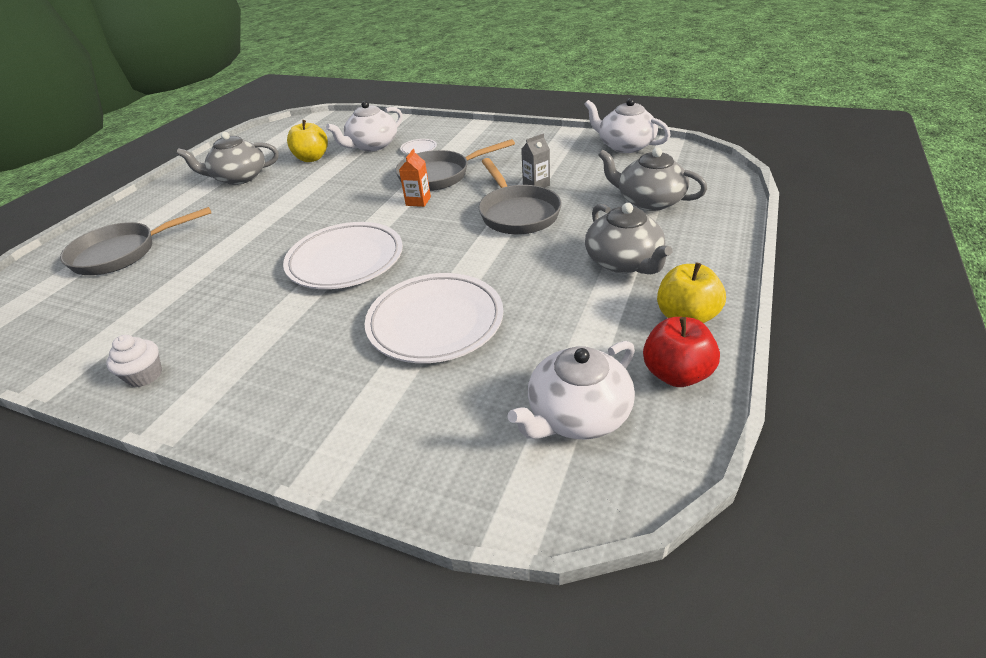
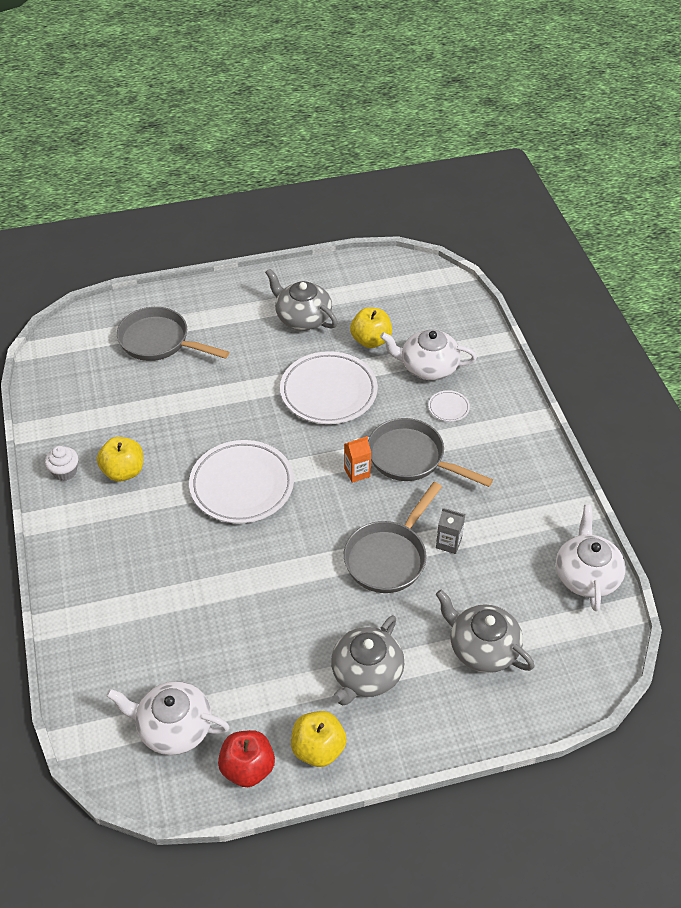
camera: 50 degrees right, 10 degrees up
white plate [365,273,504,363] -> white plate moved to [280,351,378,424]
grey teapot [598,148,707,211] -> grey teapot turned 45 degrees counterclockwise [435,590,535,673]
none -> yellow apple [97,437,143,482]

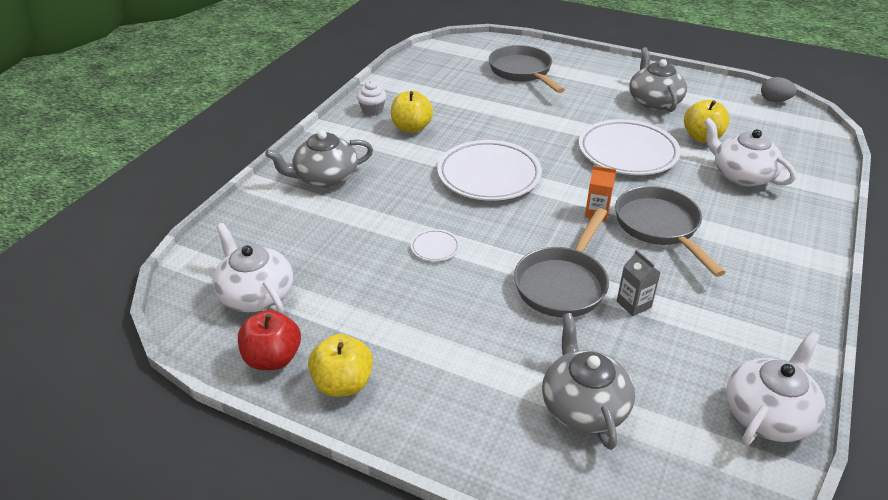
camera: 40 degrees right, 10 degrees down
grey teapot [331,615,404,705] -> grey teapot moved to [265,130,373,187]
grey pan [344,482,442,593] -> grey pan turned 45 degrees counterclockwise [514,208,609,317]
white plate [428,390,470,422] -> white plate moved to [411,229,460,261]
none -> grey egg [761,77,797,102]

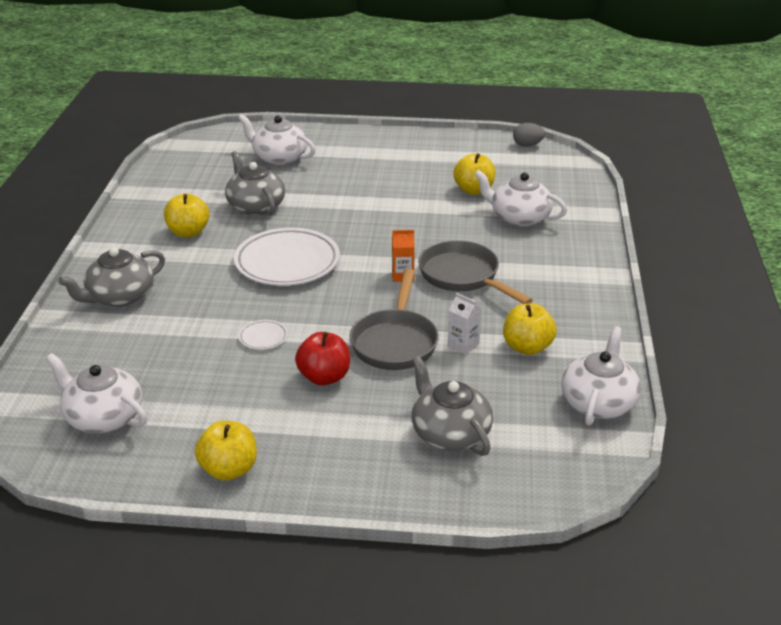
camera: 20 degrees left, 5 degrees down
red apple [238,310,301,370] -> red apple moved to [295,332,350,386]
white cupcake [357,80,387,116] -> none
grey pan [489,45,565,93] -> white teapot [238,114,316,165]
white plate [579,119,681,175] -> none
grey carton [617,250,661,316] -> white carton [447,293,481,355]
grey teapot [629,47,687,112] -> grey teapot moved to [225,151,285,215]
none -> yellow apple [503,303,557,355]

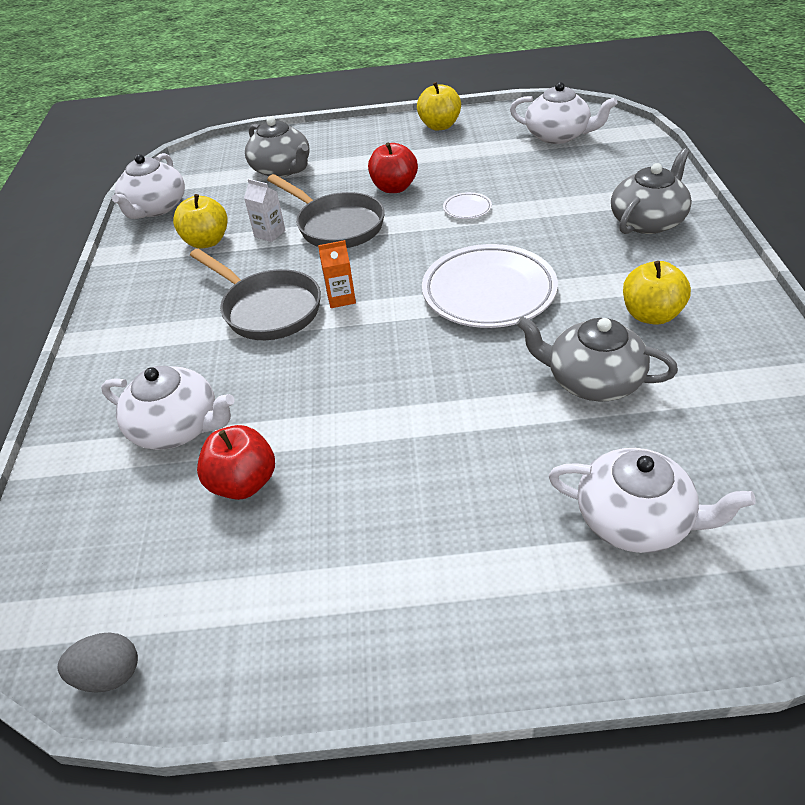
camera: 175 degrees right, 10 degrees up
grey teapot [225,151,285,215] -> grey teapot turned 150 degrees clockwise [517,316,678,401]
grey pan [350,269,439,370] -> grey pan turned 135 degrees clockwise [267,174,385,248]
yellow apple [453,153,496,195] -> red apple [197,425,275,500]

